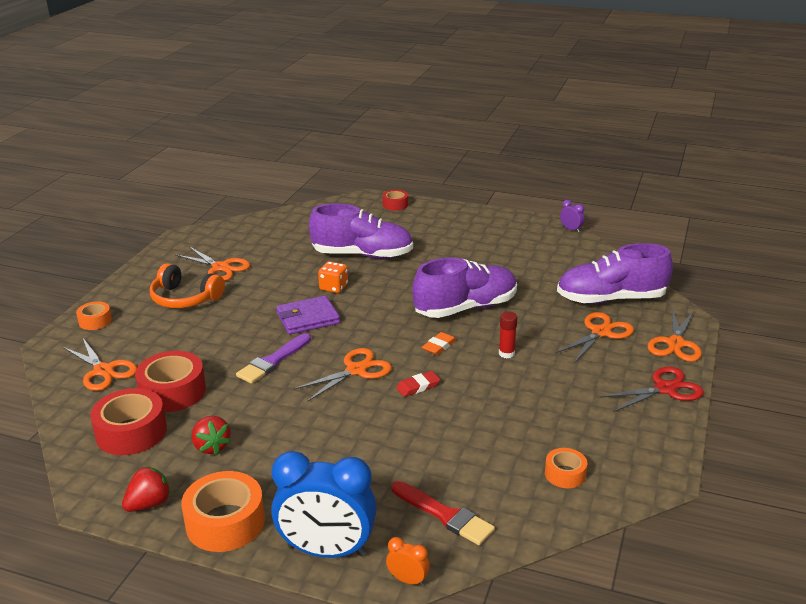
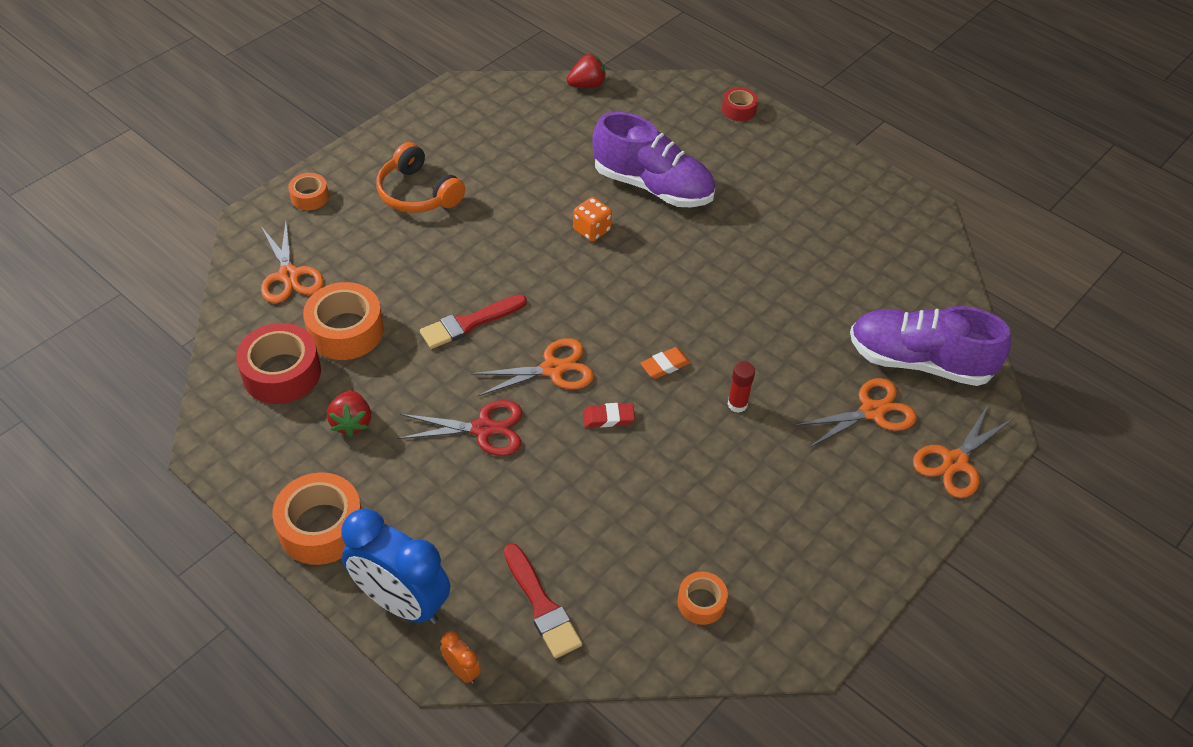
camera: 20 degrees right, 20 degrees up
red strawberry [122,466,172,512] -> red strawberry moved to [567,54,606,88]
red tape [135,351,206,412] -> orange tape [303,282,384,360]
orange scissors [176,247,250,281] -> none
purple brush [236,333,311,384] -> red brush [420,295,527,349]
purple wallet [276,296,340,335] -> none
purple shoe [412,257,517,318] -> none
purple clock [560,200,585,233] -> none
red scissors [600,367,704,412] -> red scissors moved to [398,400,522,456]

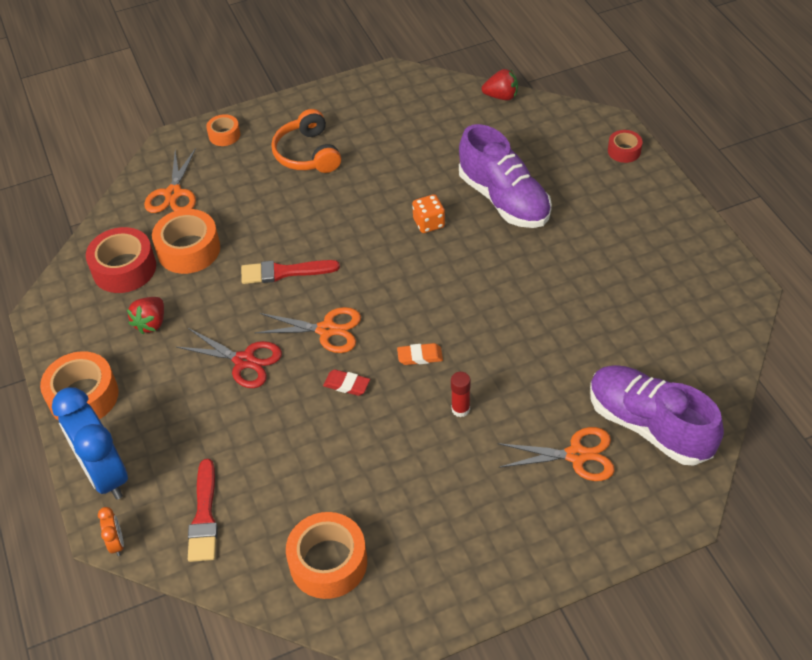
camera: 30 degrees right, 0 degrees up
orange tape [677,571,728,625] -> orange tape [286,512,367,599], size x1.82
orange scissors [913,405,1013,498] -> none

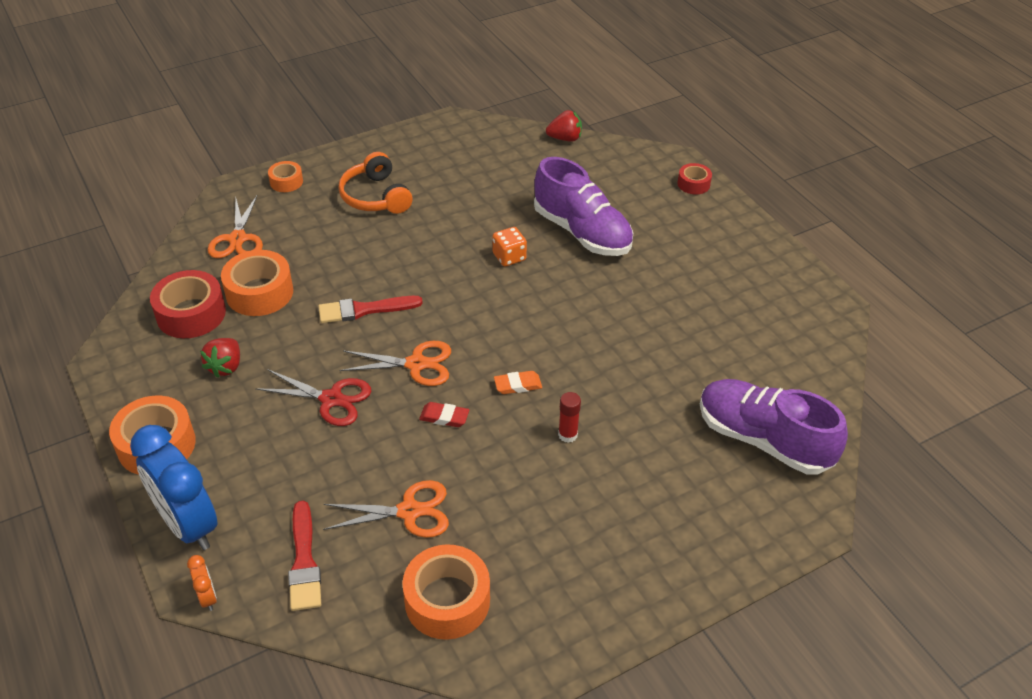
camera: 10 degrees left, 5 degrees down
orange scissors [498,427,614,481] -> orange scissors moved to [323,480,449,538]

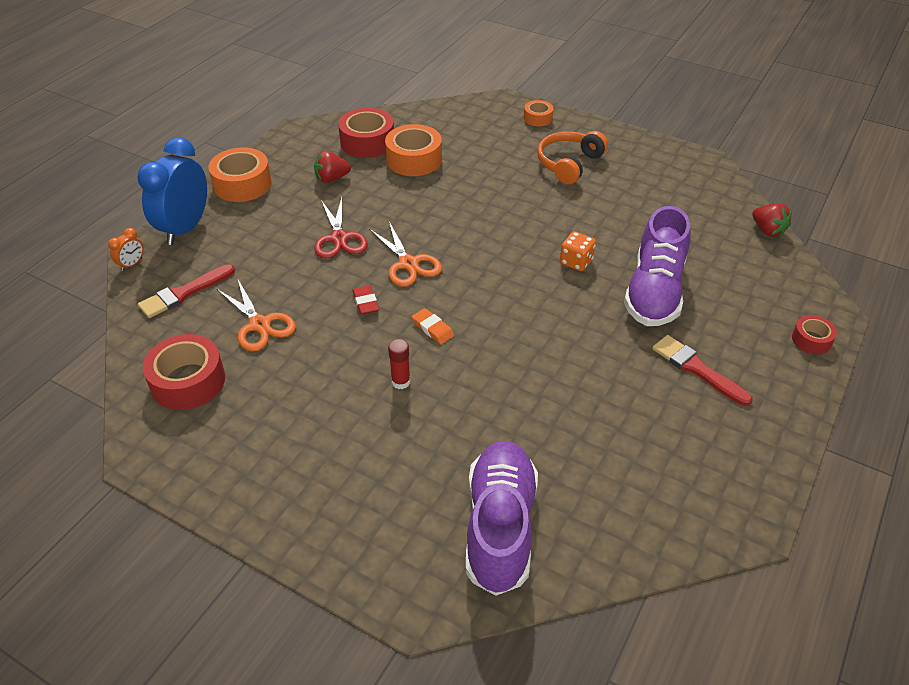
camera: 60 degrees right, 0 degrees up
orange scissors [208,195,263,258] -> none
red brush [318,296,423,323] -> red brush moved to [652,335,753,406]
orange tape [403,544,490,640] -> red tape [143,334,225,410]

